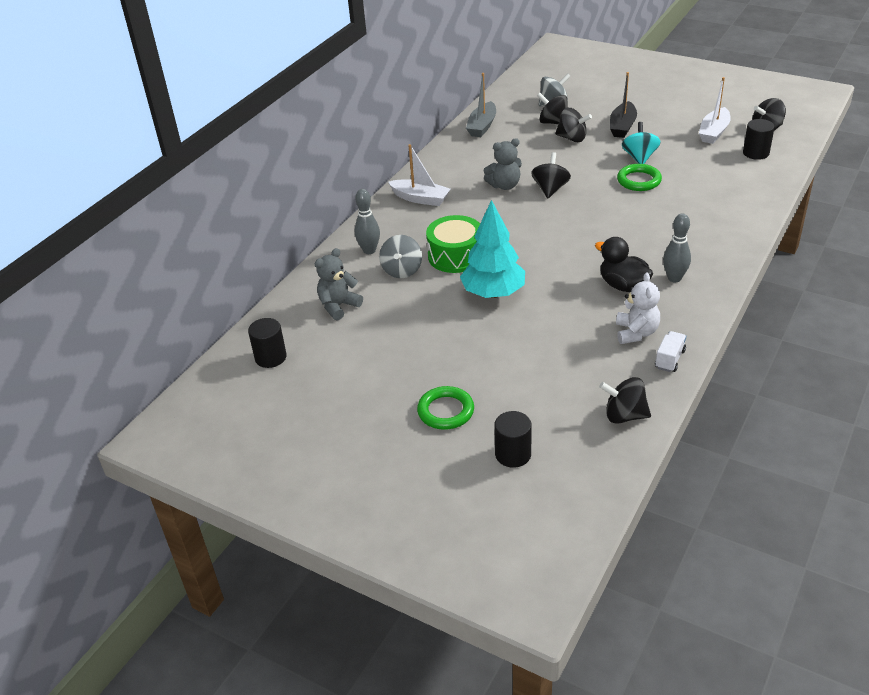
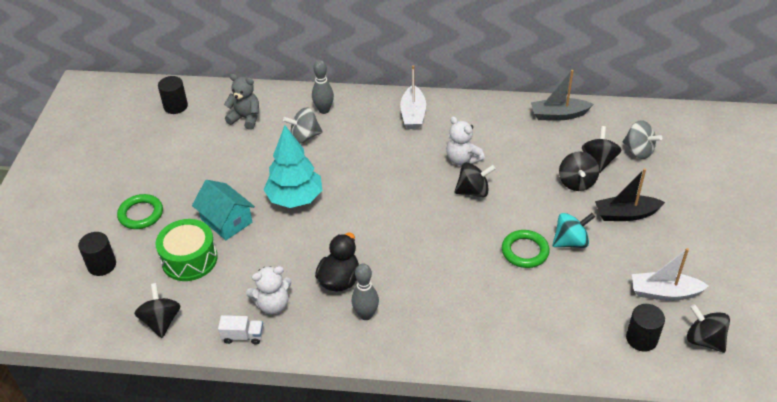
camera: 65 degrees right, 5 degrees up
green drum [426,215,480,273] -> green drum moved to [155,219,218,281]
grey teddy bear [483,138,522,190] -> white teddy bear [446,116,485,165]
none -> turquoise house [192,180,255,240]

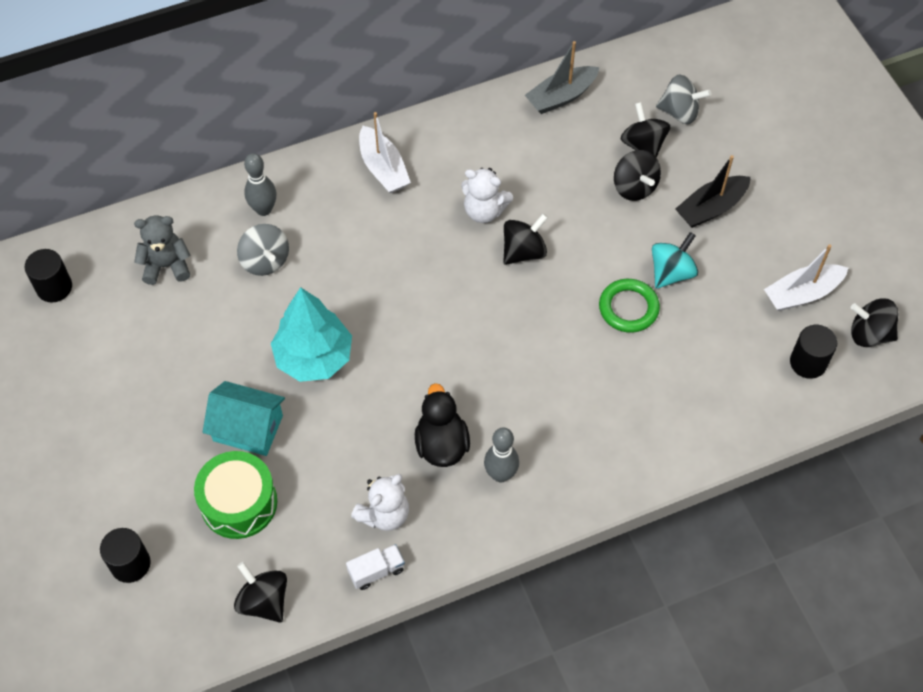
camera: 30 degrees left, 15 degrees up
green ring [117,194,163,229] -> none
grey spinning top [283,107,323,143] -> grey spinning top turned 75 degrees counterclockwise [237,224,289,276]

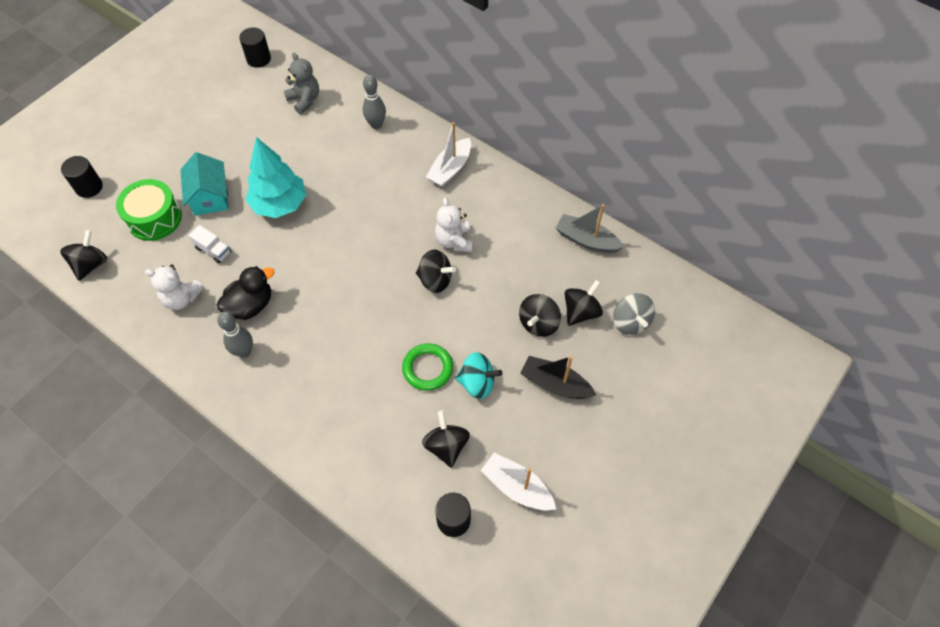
camera: 60 degrees right, 0 degrees up
grey spinning top [237,224,289,276] -> none
white truck [346,544,405,590] -> white truck moved to [188,225,231,263]
black spinning top [851,298,898,347] -> black spinning top moved to [422,410,470,468]

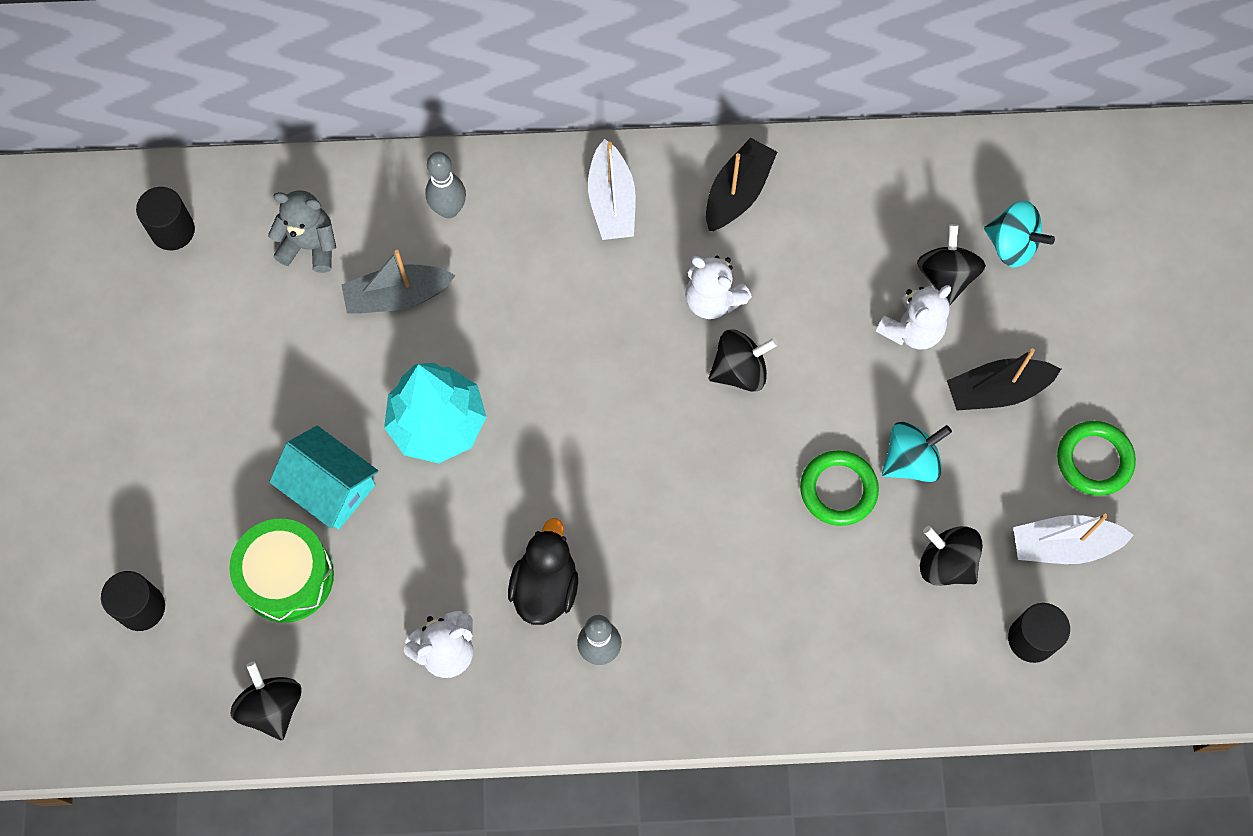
camera: 40 degrees left, 10 degrees up
white truck [188,225,231,263] -> none
black spinning top [519,294,561,337] -> white teddy bear [876,285,951,350]
grey boat [556,204,624,253] -> grey boat moved to [341,250,456,314]
grey spinning top [613,293,655,335] -> turquoise spinning top [984,201,1055,268]
none -> black boat [706,138,777,231]
none -> green ring [1057,421,1136,496]

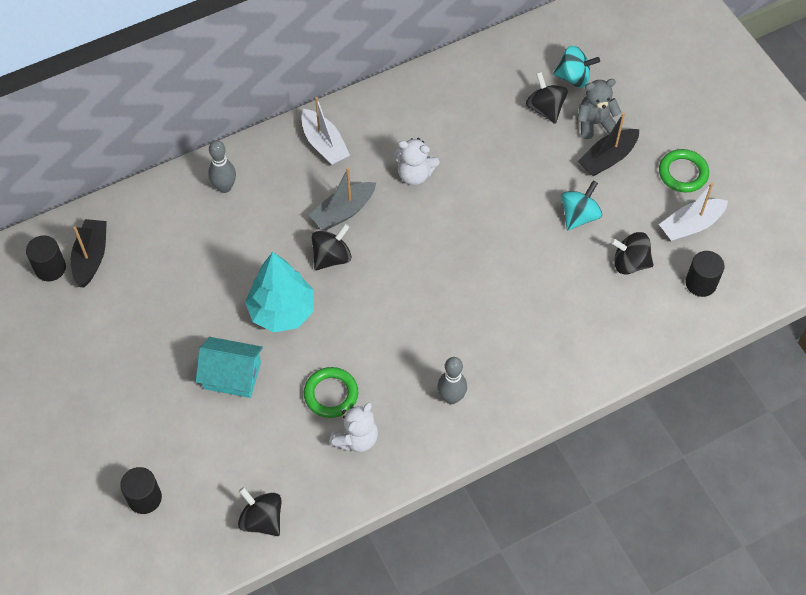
camera: 25 degrees left, 10 degrees down
green drum [229,519,334,623] -> none
grey teddy bear [268,190,336,273] -> grey teddy bear moved to [577,79,622,139]
grey boat [341,250,456,314] -> grey boat moved to [309,168,376,230]
black duck [508,518,578,625] -> none
black boat [706,138,777,231] -> black boat moved to [71,219,107,288]
black spinning top [709,330,778,392] -> black spinning top moved to [312,224,352,270]
green ring [800,450,879,526] -> green ring moved to [304,367,358,418]
white teddy bear [876,285,951,350] -> none

